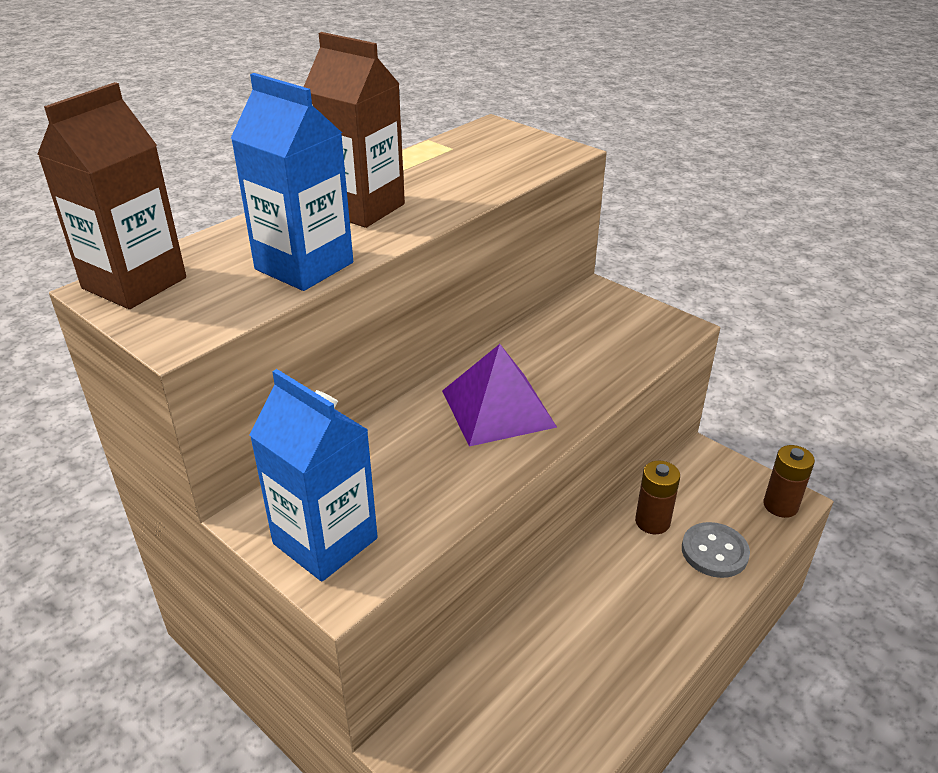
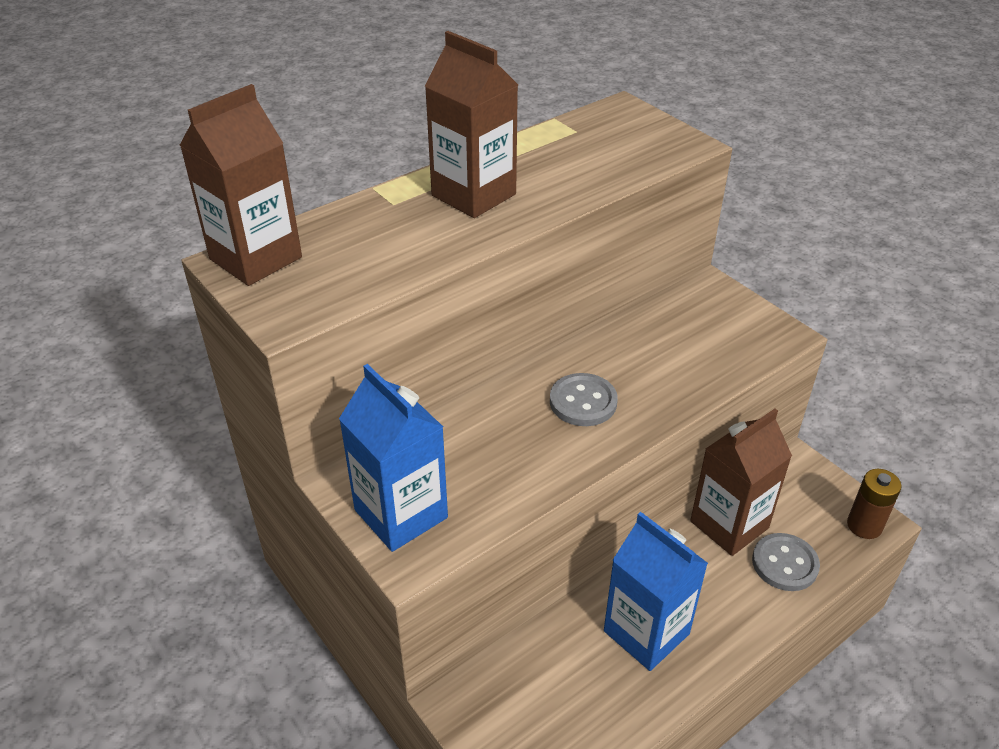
camera: 10 degrees right, 5 degrees up
blue carton [231,73,353,291] -> blue carton moved to [604,512,708,671]
purple pyramid [442,344,557,447] -> grey button [550,373,618,426]
brown battery [635,461,680,534] -> brown carton [690,409,792,556]

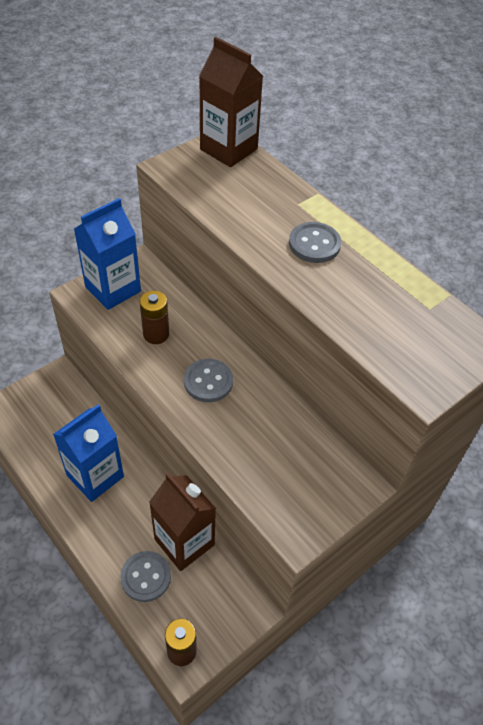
camera: 85 degrees right, 10 degrees up
brown carton [425,31,518,218] -> grey button [289,222,341,263]
none -> brown battery [140,291,169,344]

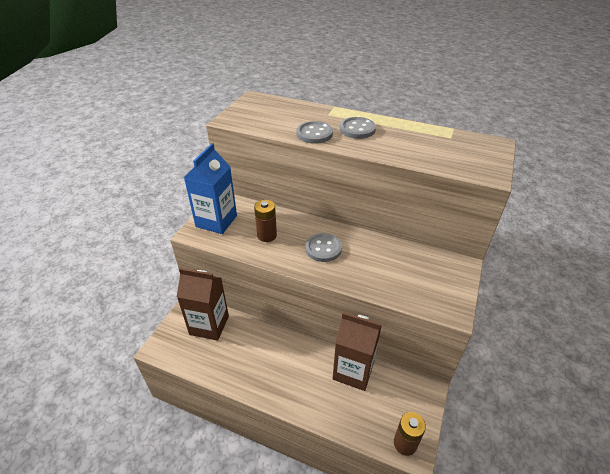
camera: 25 degrees left, 10 degrees down
blue carton [53,404,124,502] -> none
grey button [120,551,171,602] -> grey button moved to [296,121,333,144]
brown carton [199,37,263,167] -> brown carton moved to [177,268,229,341]

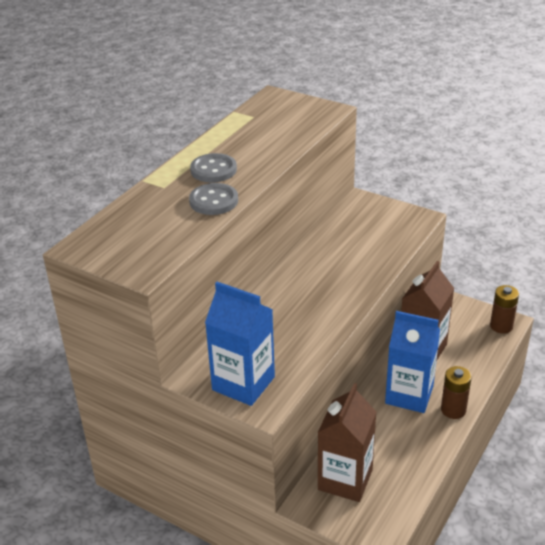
camera: 80 degrees left, 5 degrees down
brown battery [254,200,277,242] -> brown battery moved to [441,366,472,419]
grey button [305,233,342,262] -> none
none -> blue carton [385,311,440,413]

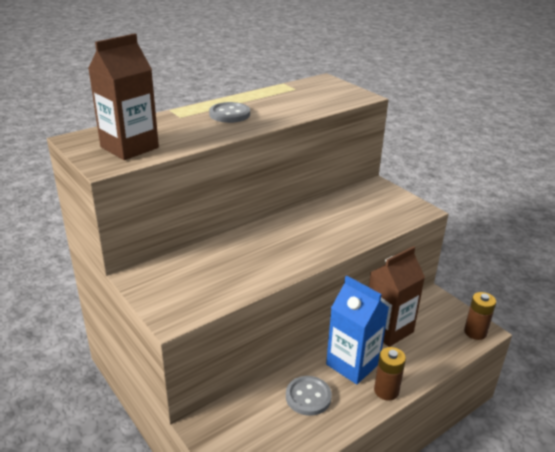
camera: 20 degrees right, 5 degrees down
grey button [189,183,238,215] -> grey button moved to [286,376,332,416]
blue carton [205,282,275,406] -> none
brown carton [318,383,376,502] -> brown carton moved to [88,33,159,160]

